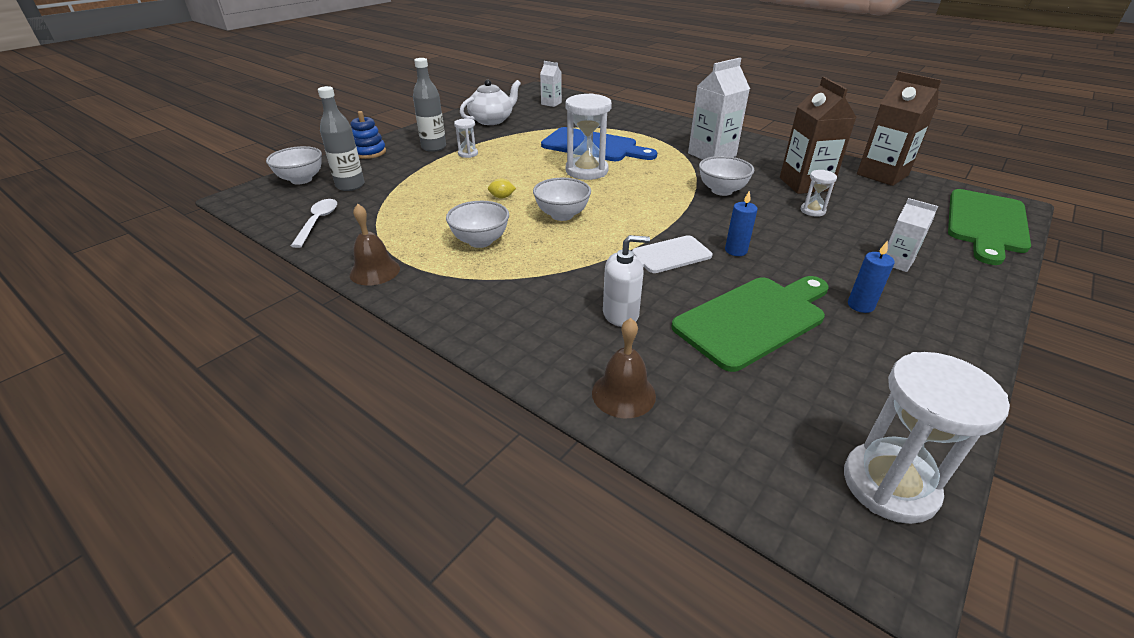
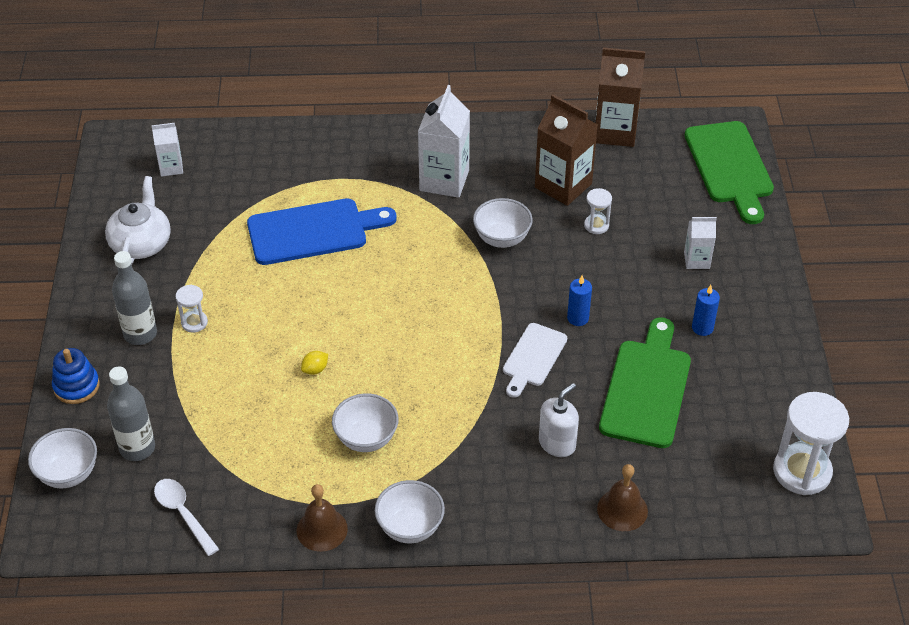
camera: 40 degrees left, 10 degrees up
white bowl [533,178,591,221] -> white bowl moved to [375,480,445,543]
white hourglass [565,93,612,180] -> none

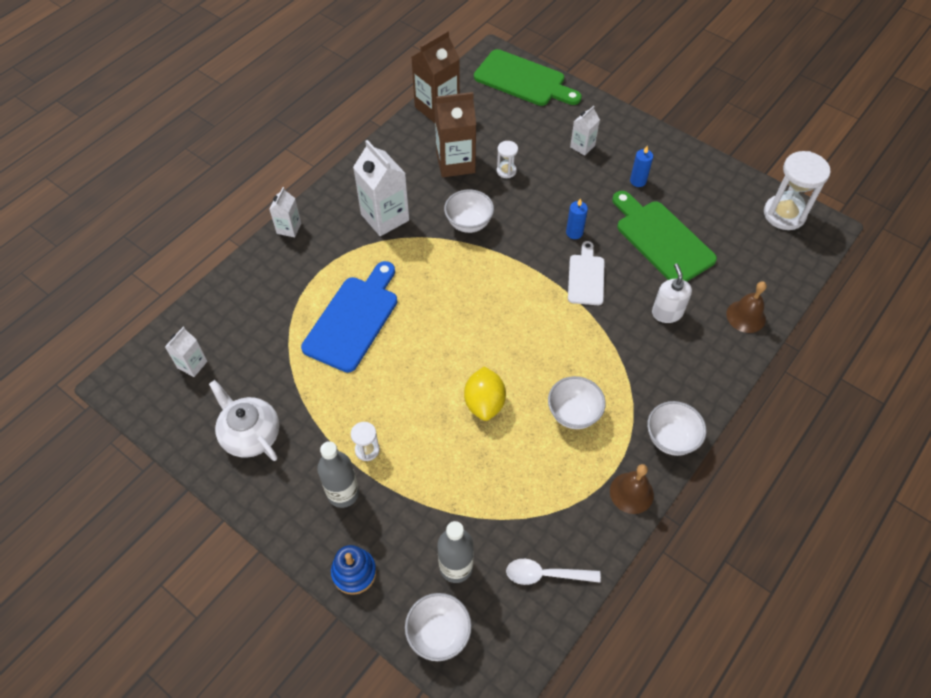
camera: 50 degrees left, 10 degrees up
yellow lemon [301,351,328,375] -> yellow lemon [464,367,506,421], size x2.05
white cutting board [503,323,567,398] -> white cutting board turned 150 degrees counterclockwise [568,241,604,305]
none -> white carton [269,187,301,237]

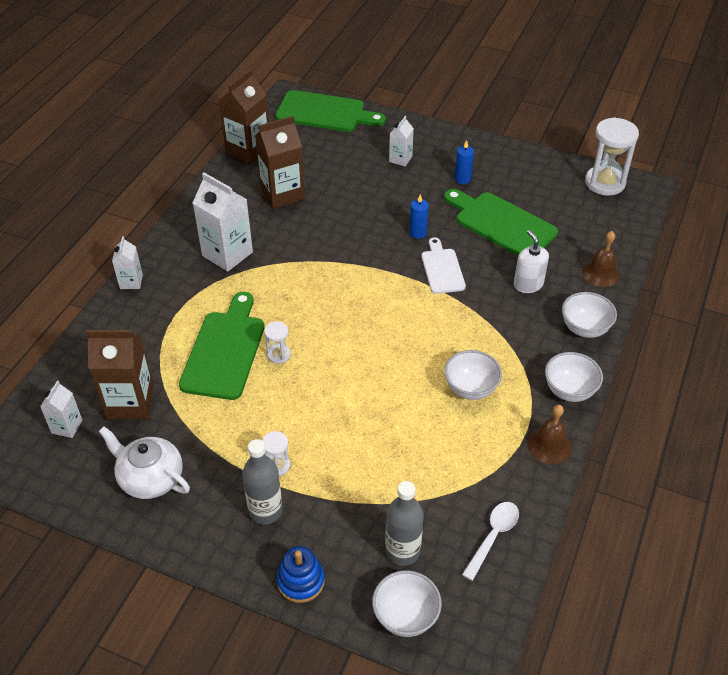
camera: 15 degrees left, 10 degrees down
blue cutting board [301,261,397,373] -> green cutting board [179,292,265,400]
white bowl [444,190,494,233] -> white bowl moved to [562,292,617,338]
yellow lemon [464,367,506,421] -> none
white hourglass [497,141,518,178] -> white hourglass moved to [264,321,291,364]
white spoon [506,559,601,585] -> white spoon turned 135 degrees clockwise [462,502,519,581]
none -> brown carton [86,330,154,419]

